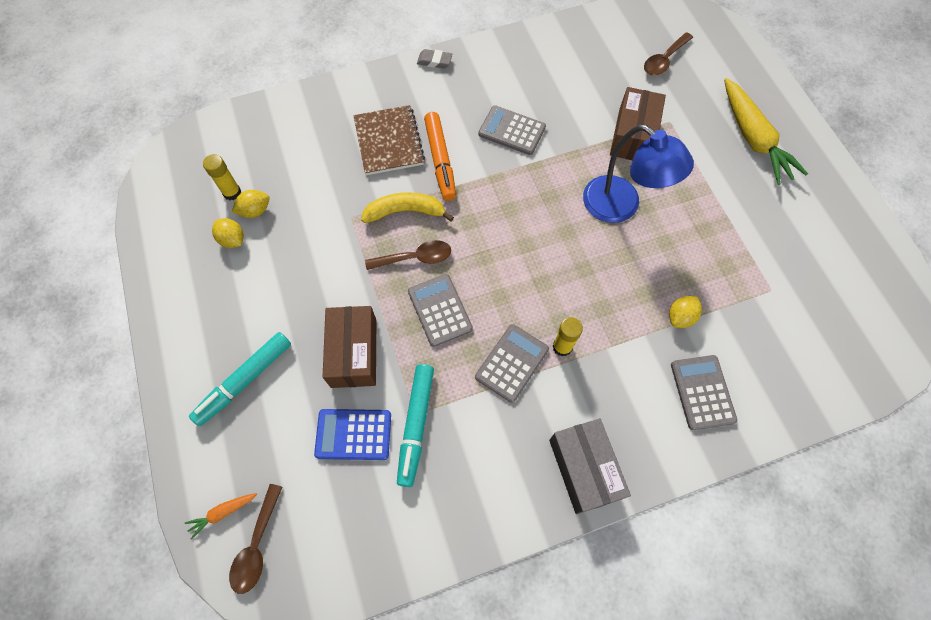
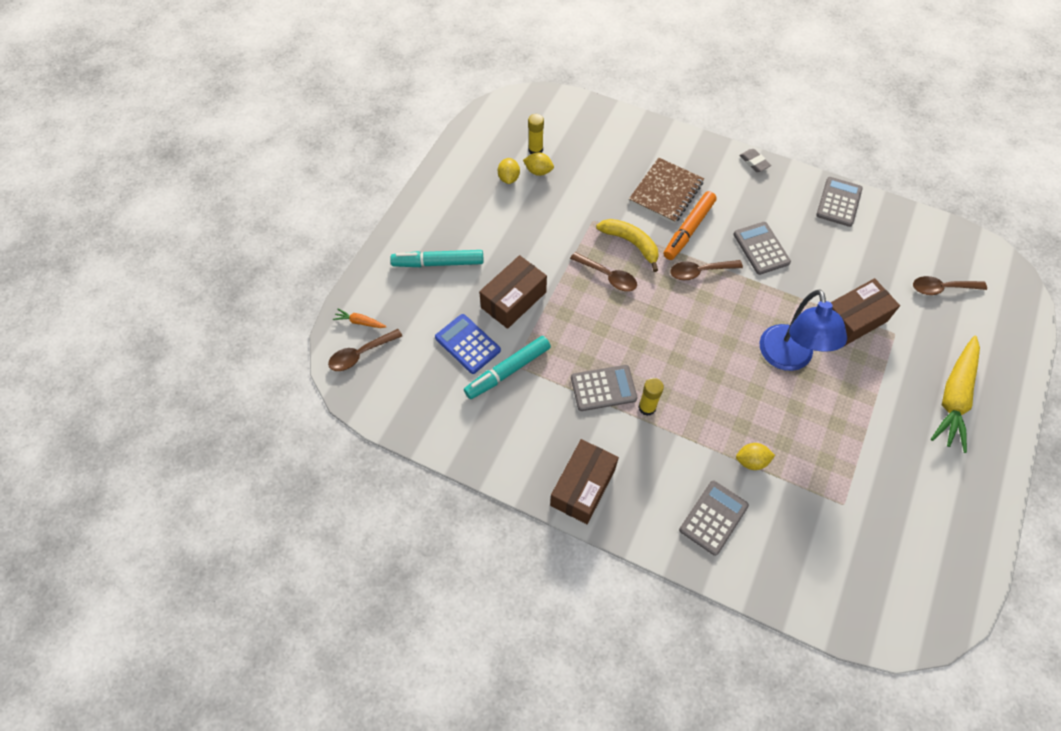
camera: 45 degrees right, 5 degrees down
grey calculator [408,274,473,347] -> grey calculator moved to [816,177,863,227]
grey box [549,418,631,514] -> brown box [550,439,619,524]
none -> brown spoon [670,260,743,280]

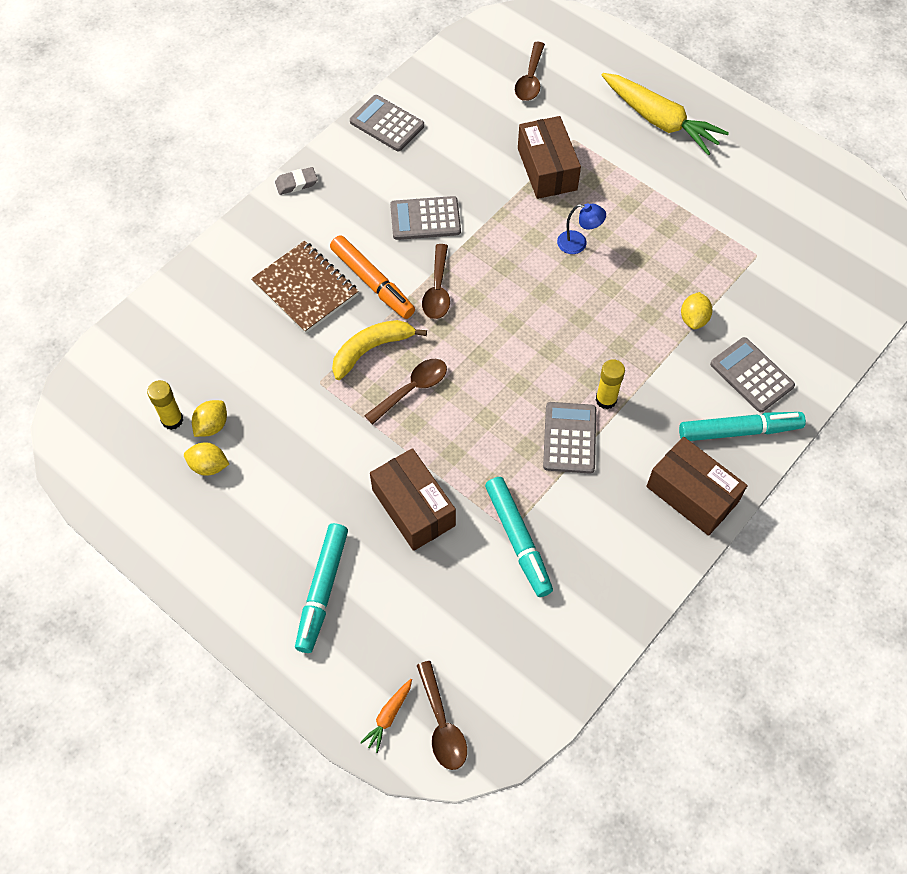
camera: 75 degrees left, 0 degrees up
blue calculator [435,314,501,374] -> none
blue lamp [760,289,847,371] -> blue lamp [557,203,606,254], size x0.47
none -> turquoise marker [679,412,806,441]

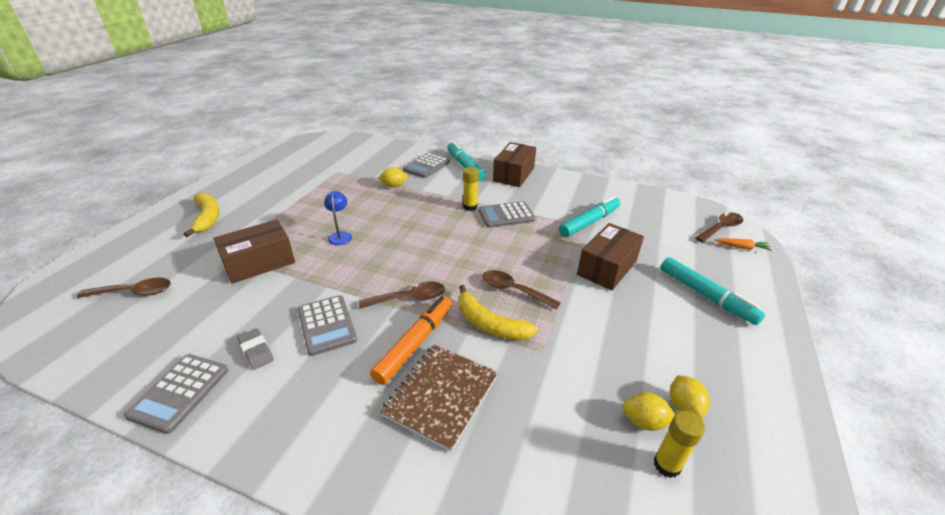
camera: 110 degrees left, 25 degrees down
grey eraser [275,167,317,195] -> grey eraser moved to [237,328,274,370]
turquoise marker [295,523,348,653] -> turquoise marker turned 60 degrees clockwise [661,257,765,325]
yellow carrot [602,73,729,155] -> yellow banana [184,193,219,237]

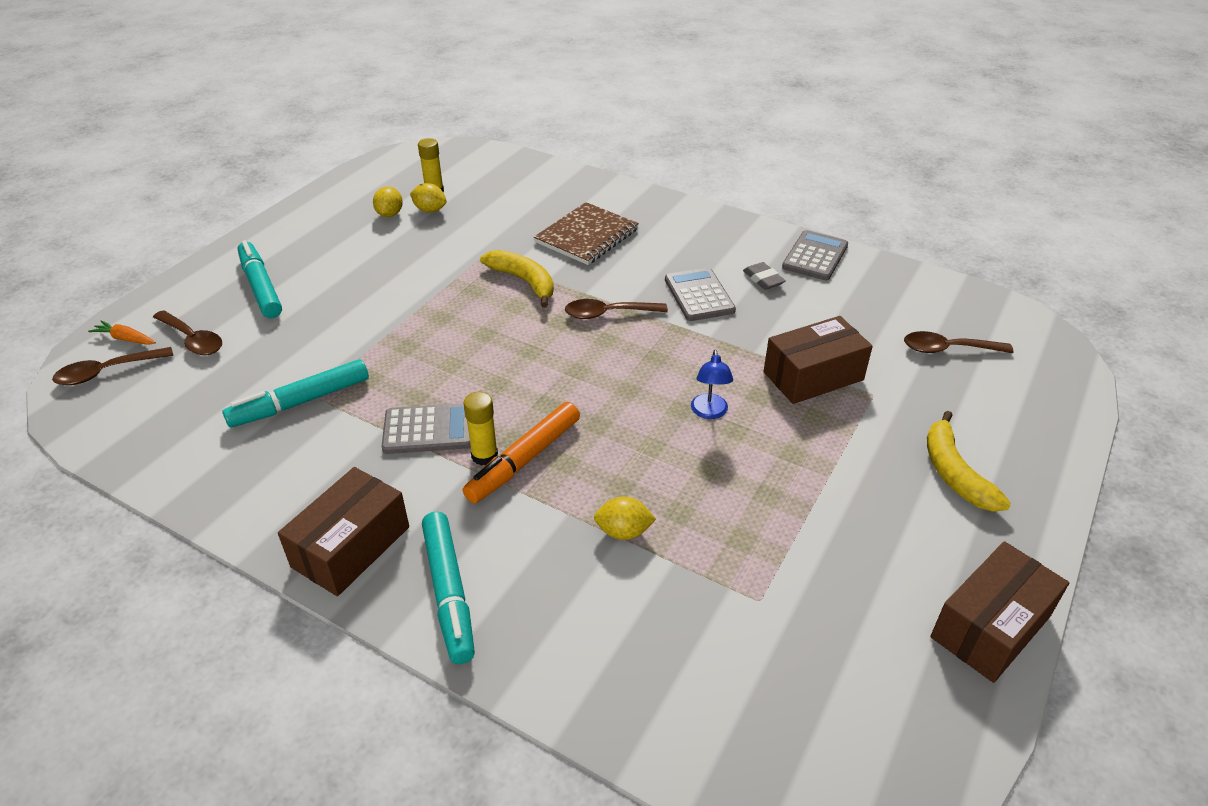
camera: 170 degrees left, 5 degrees up
orange marker [370,296,452,385] -> orange marker moved to [463,402,580,503]
grey calculator [403,153,450,178] -> none
brown spoon [482,270,561,310] -> brown spoon moved to [153,310,222,355]
brown box [577,223,644,291] -> brown box moved to [930,541,1069,683]

